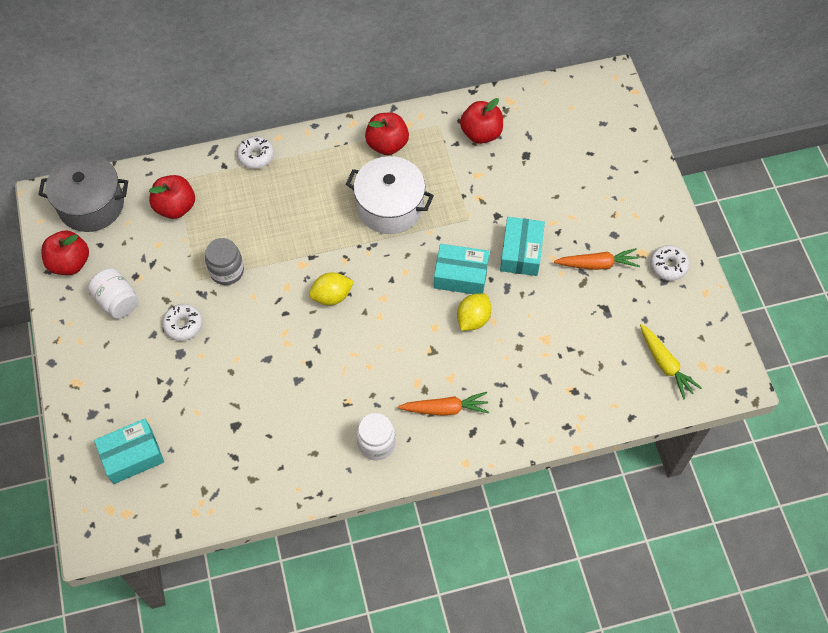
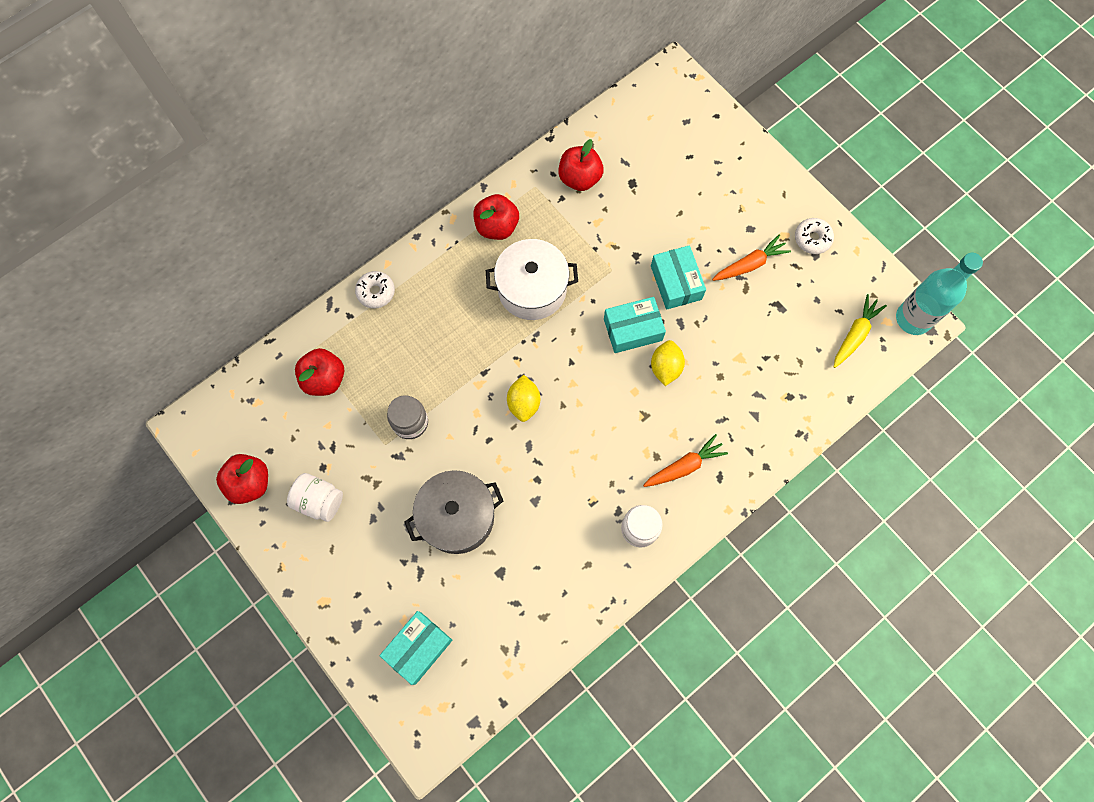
camera: 25 degrees left, 10 degrees up
grey pot [38,154,128,232] -> grey pot moved to [404,470,503,554]
white donut [162,304,203,341] -> none
yellow lemon [309,272,354,305] -> yellow lemon turned 45 degrees counterclockwise [507,375,540,422]
yellow carrot [640,324,702,399] -> yellow carrot turned 90 degrees counterclockwise [834,294,887,368]
none -> turquoise bottle [896,253,983,335]

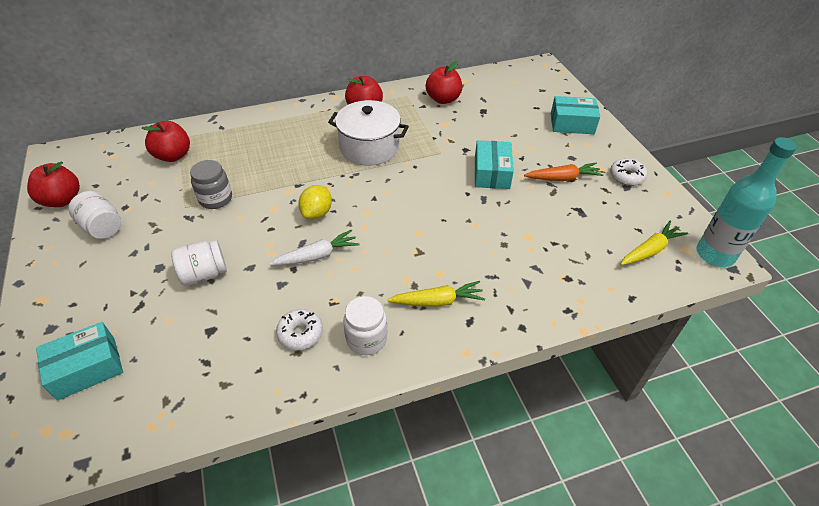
camera: 20 degrees right, 25 degrees down
white donut [355,271,395,309] -> white donut moved to [276,309,323,350]
grey pot [404,470,503,554] -> white jar [171,240,227,286]
turquoise box [604,297,666,353] -> turquoise box moved to [551,96,600,134]
orange carrot [643,434,728,487] -> yellow carrot [388,281,485,307]
yellow lemon [651,340,685,386] -> none
none -> white carrot [269,230,359,266]

